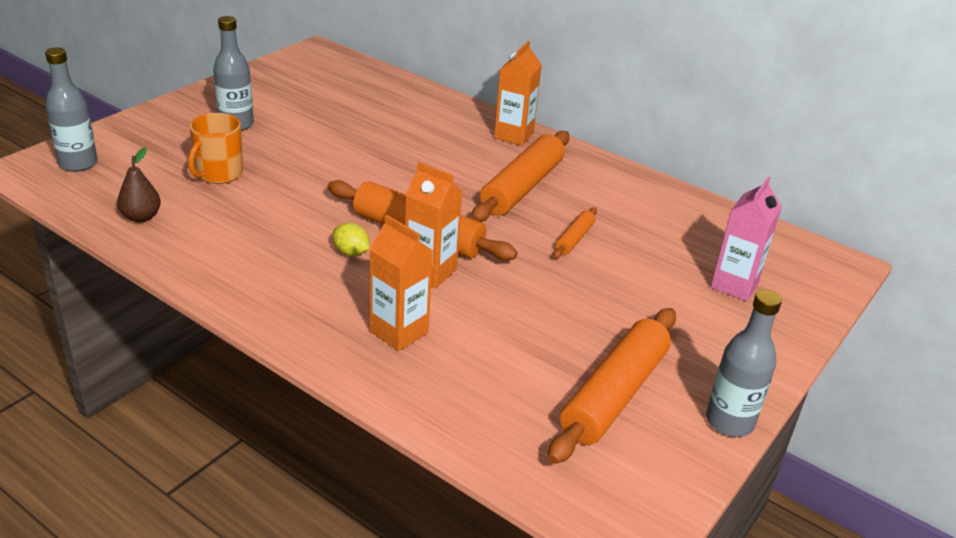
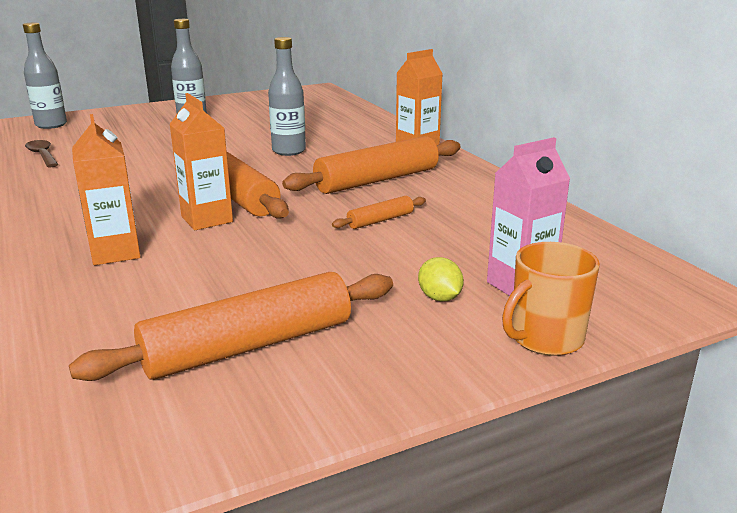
camera: 30 degrees right, 10 degrees down
brown pear [117,147,161,222] -> brown spoon [25,140,58,167]
orange mug [188,113,243,184] -> orange mug moved to [502,242,600,356]
yellow lemon [333,223,370,256] -> yellow lemon moved to [418,257,464,302]
grey bottle [706,290,782,437] -> grey bottle moved to [268,37,306,156]

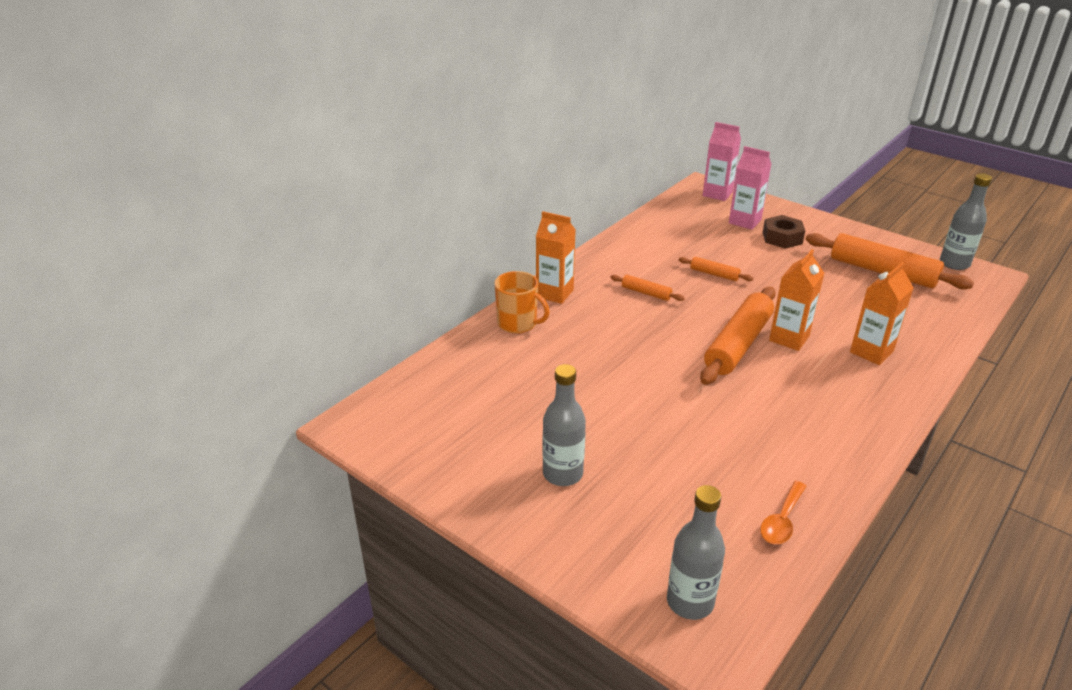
camera: 115 degrees left, 10 degrees up
brown spoon [25,140,58,167] -> orange spoon [760,481,806,544]
grey bottle [268,37,306,156] -> grey bottle moved to [940,173,992,270]
orange rolling pin [282,136,460,194] -> orange rolling pin [610,275,685,301], size x0.47
yellow lemon [418,257,464,302] -> brown nut [763,215,805,249]
orange mug [502,242,600,356] -> orange mug moved to [495,271,550,334]
none -> pink carton [703,122,741,201]

